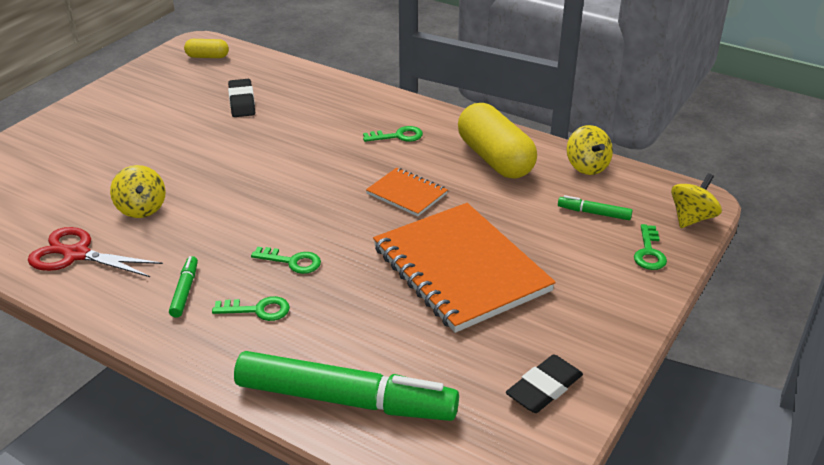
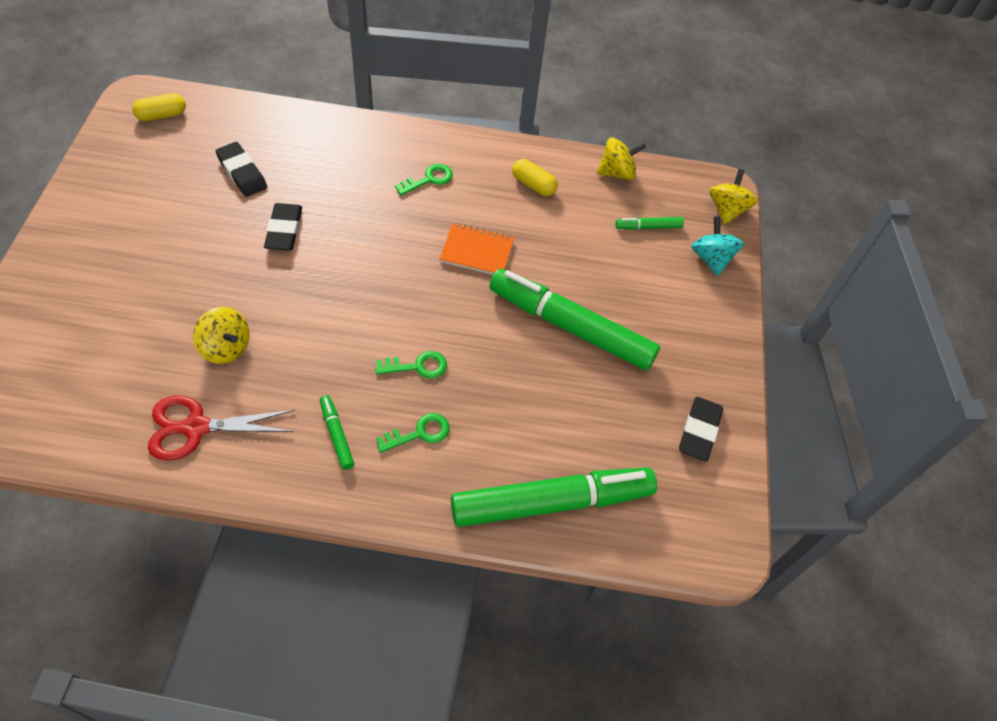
camera: 30 degrees left, 20 degrees up
orange notebook [373,203,556,333] -> green marker [489,269,660,370]
yellow capsule [458,103,537,179] -> yellow capsule [512,159,558,196], size x0.49
yellow spinning top [567,125,613,175] -> yellow spinning top turned 60 degrees counterclockwise [597,138,646,180]
green key [634,224,667,270] -> turquoise spinning top [691,216,744,276]
none -> black eraser [264,203,302,251]

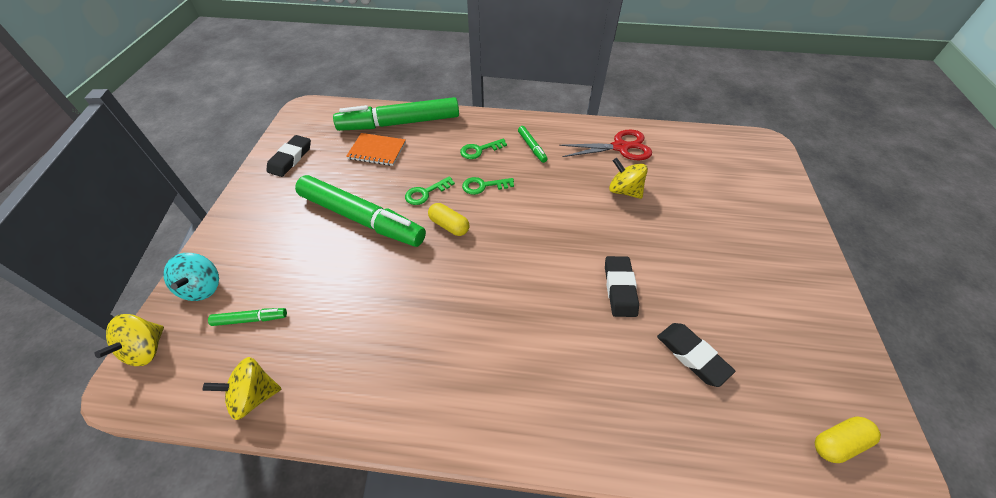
camera: 175 degrees left, 5 degrees down
green key [395,164,453,195] -> green key moved to [405,176,455,205]
orange notebook [439,223,514,275] -> orange notebook moved to [346,133,406,166]
yellow capsule [512,159,558,196] -> yellow capsule moved to [428,203,469,236]

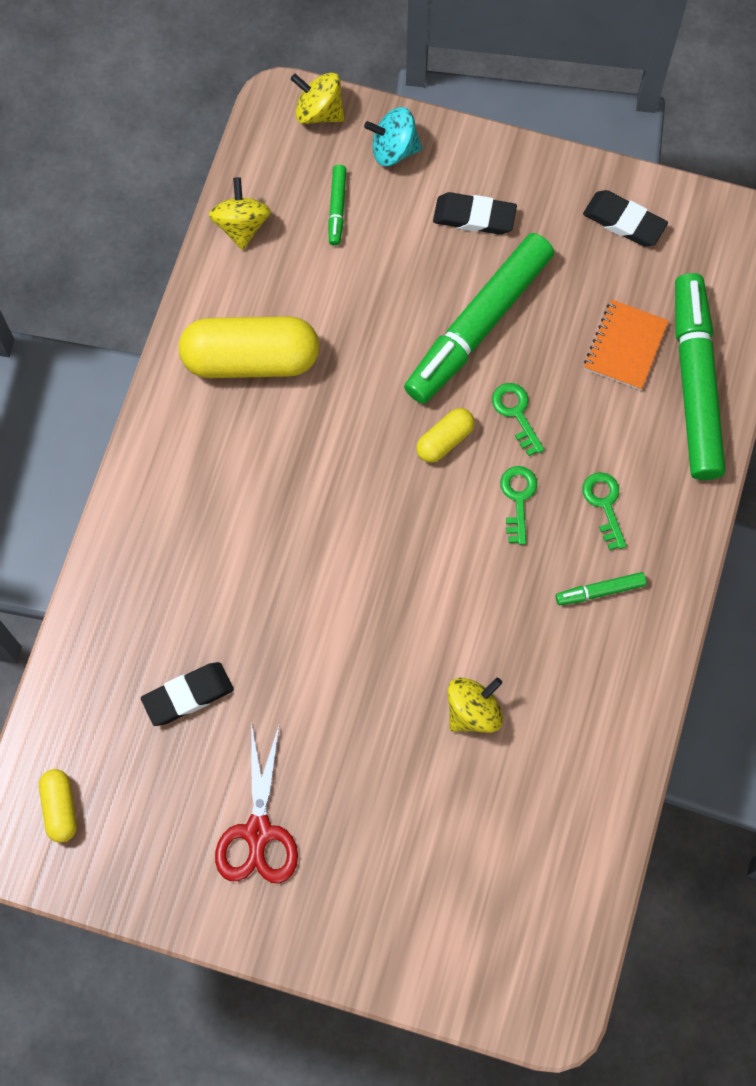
camera: 100 degrees right, 20 degrees up
red scissors [559,130,652,160] -> red scissors moved to [215,722,298,884]
black eraser [605,256,639,317] -> black eraser moved to [433,192,517,235]
none -> yellow capsule [179,316,319,378]

